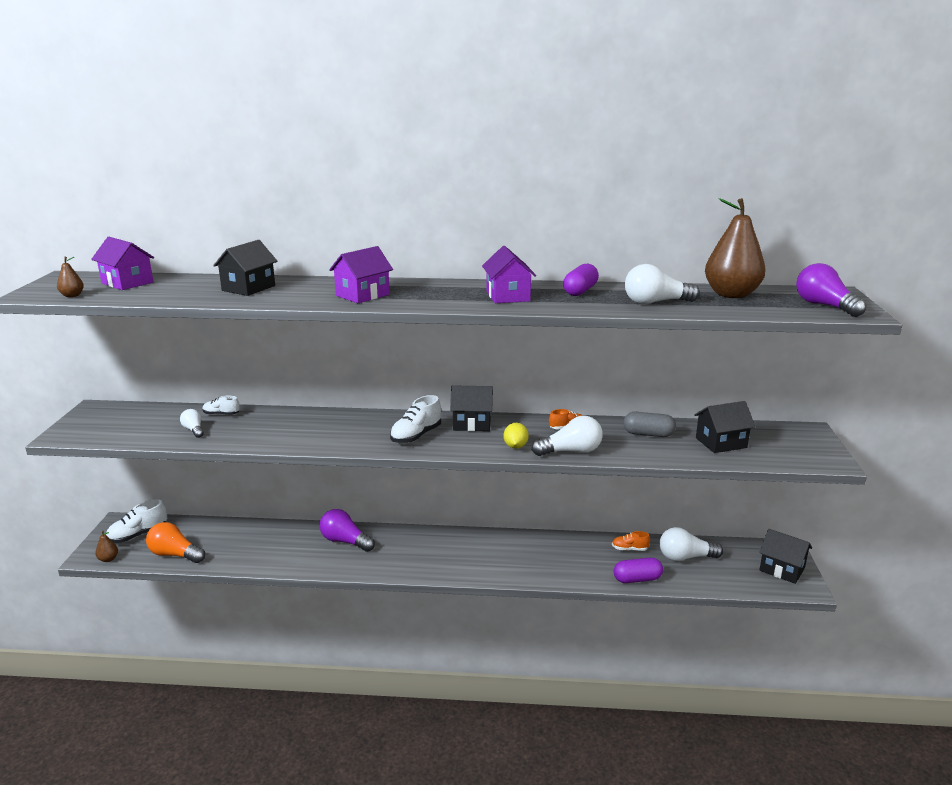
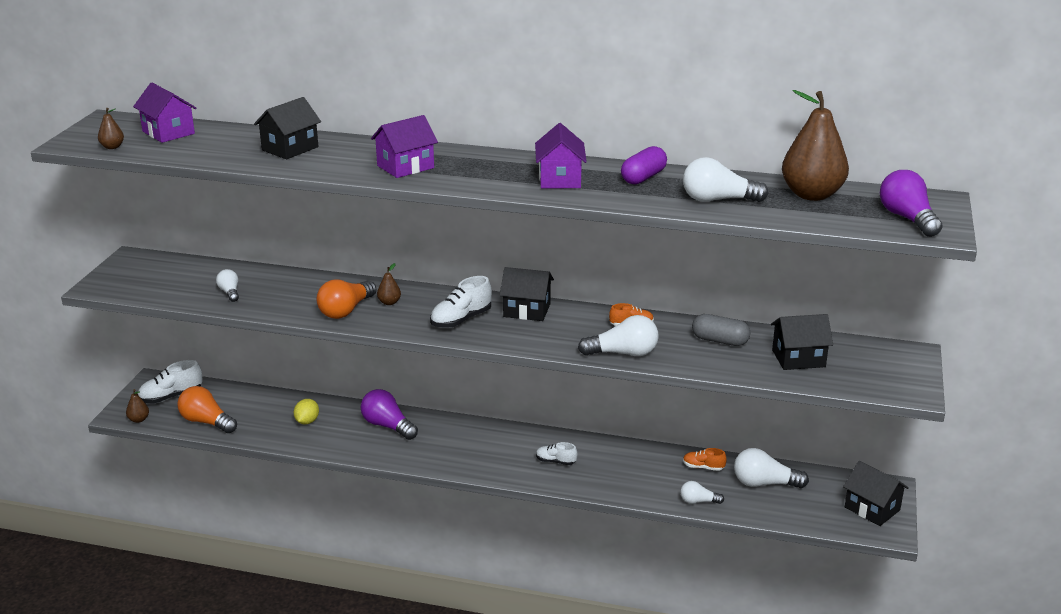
camera: 10 degrees right, 5 degrees up
white shoe [202,395,240,415] -> white shoe moved to [536,442,577,465]
yellow lemon [504,423,529,449] -> yellow lemon moved to [294,399,319,424]
purple capsule [614,558,663,583] -> white light bulb [680,481,724,504]
none -> orange light bulb [317,279,376,319]
none -> brown pear [377,263,401,305]

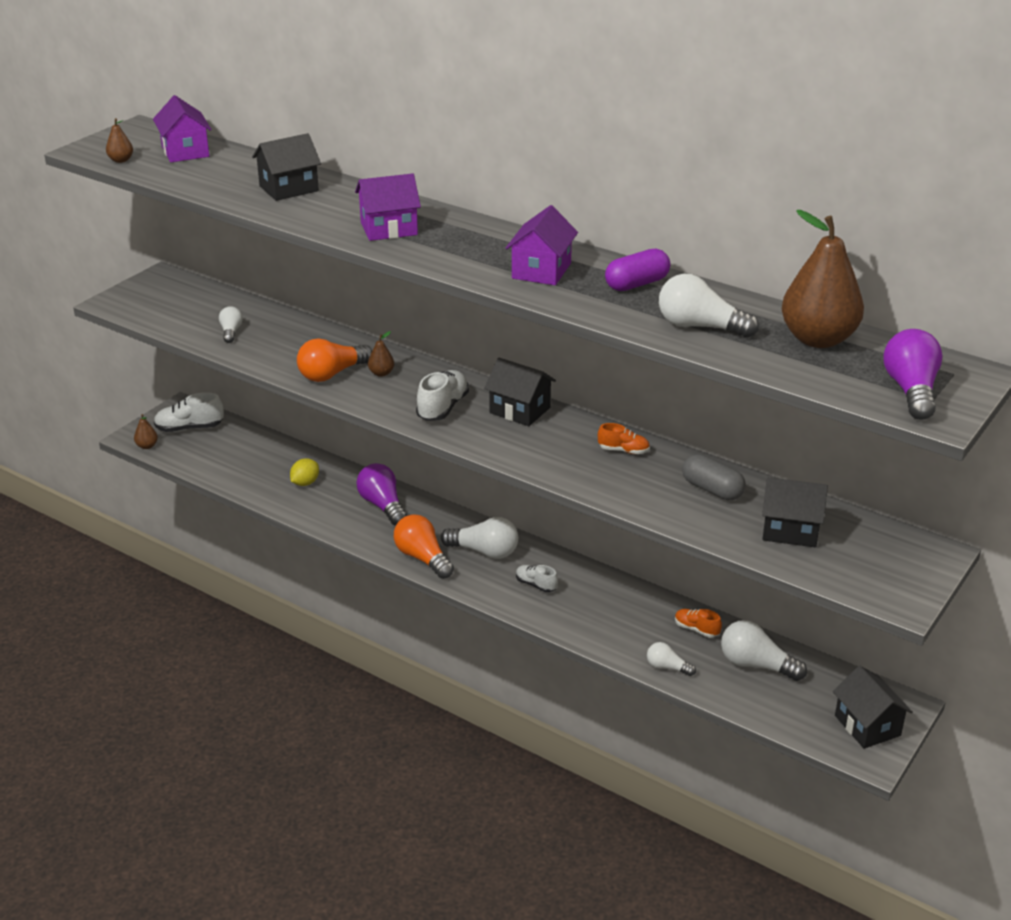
camera: 20 degrees right, 5 degrees up
orange light bulb [177,386,237,433] -> orange light bulb moved to [394,514,454,579]
white shoe [430,276,492,328] -> white shoe turned 135 degrees clockwise [416,370,469,421]
white light bulb [578,315,659,356] -> white light bulb moved to [441,517,518,559]

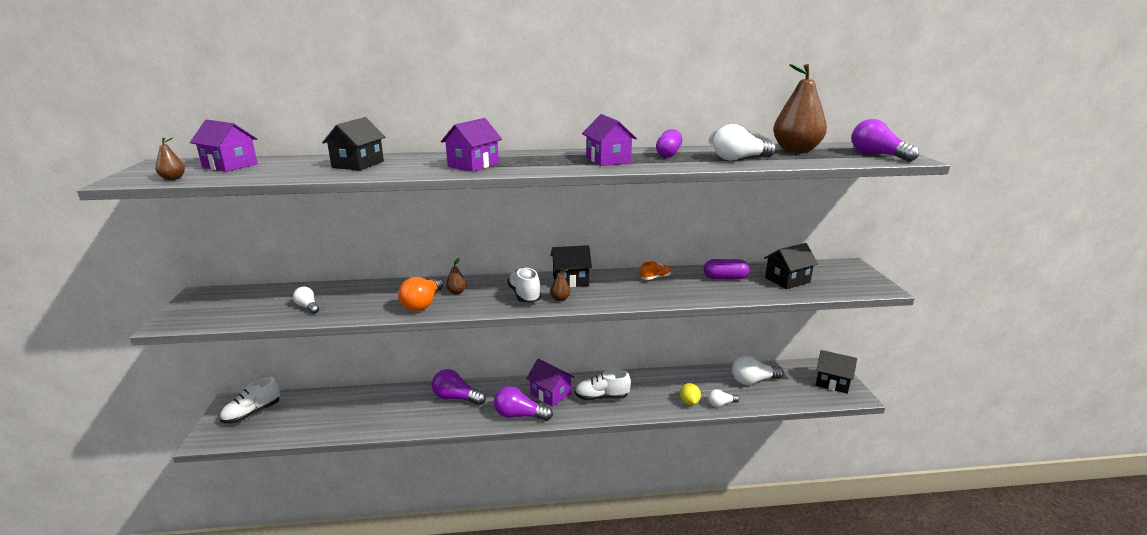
camera: 40 degrees left, 10 degrees down
brown pear [134,414,158,449] -> brown pear moved to [550,268,571,301]
yellow lemon [290,458,319,486] -> yellow lemon moved to [680,383,701,405]
orange light bulb [394,514,454,579] -> purple light bulb [494,386,553,421]
white light bulb [441,517,518,559] -> purple house [526,359,574,407]
white shoe [516,565,558,592] -> white shoe [575,369,631,401], size x1.65
orange shoe [675,609,722,638] -> none
grey capsule [682,454,746,500] -> purple capsule [704,259,749,279]

